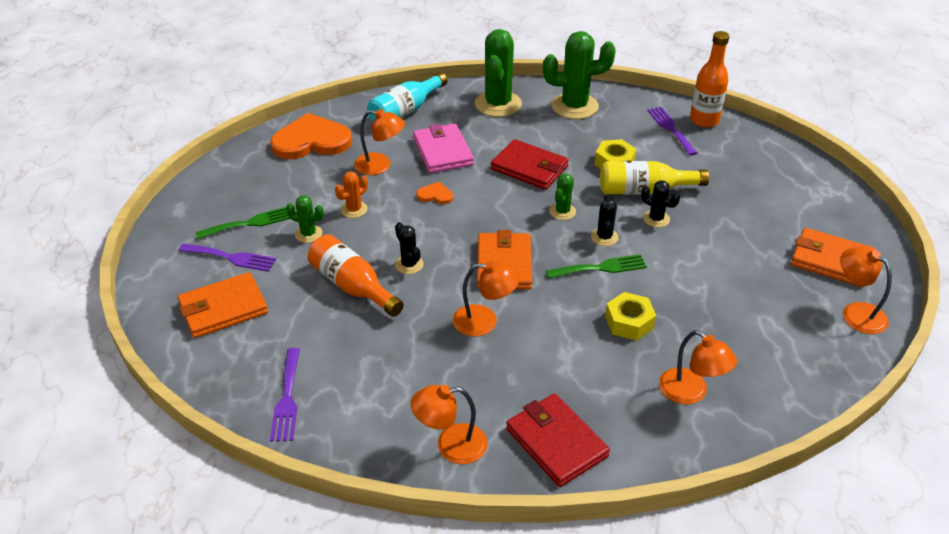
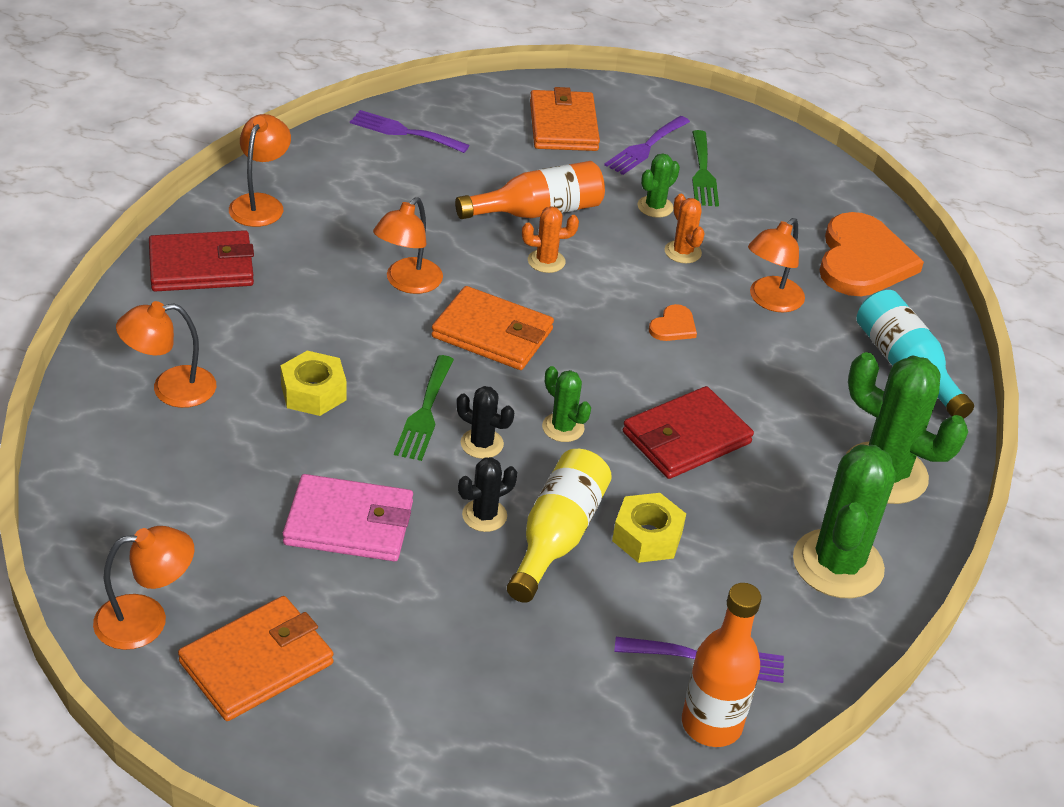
camera: 110 degrees right, 0 degrees up
black cactus [395,222,424,274] -> orange cactus [522,206,579,273]
pink wallet [413,123,474,173] -> pink wallet moved to [283,474,413,561]

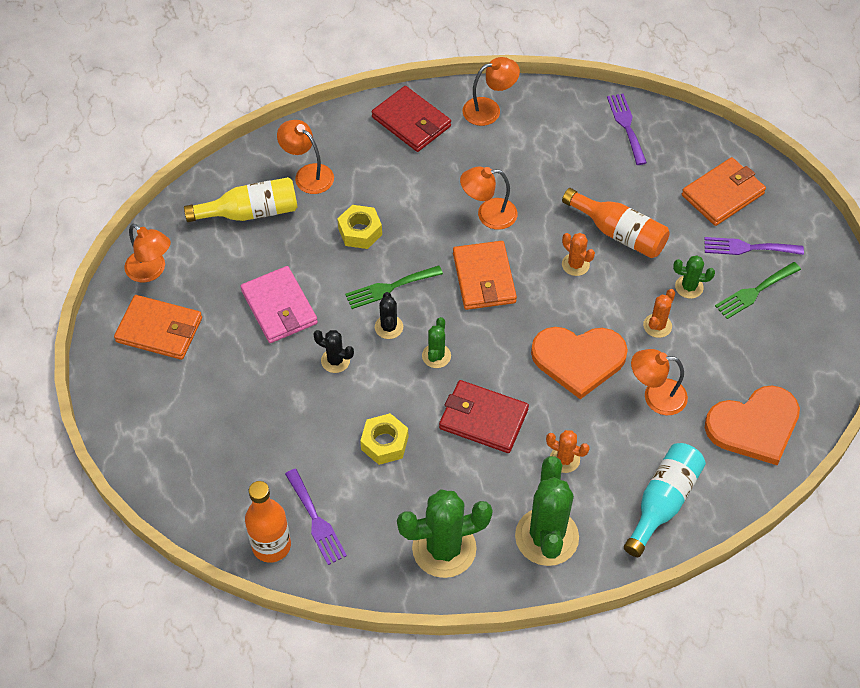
camera: 60 degrees right, 15 degrees up
yellow bottle [507,449,612,603] -> yellow bottle moved to [184,177,298,222]
orange heart [649,304,697,341] -> orange heart [531,327,628,399], size x2.32
none -> orange cactus [546,430,590,473]

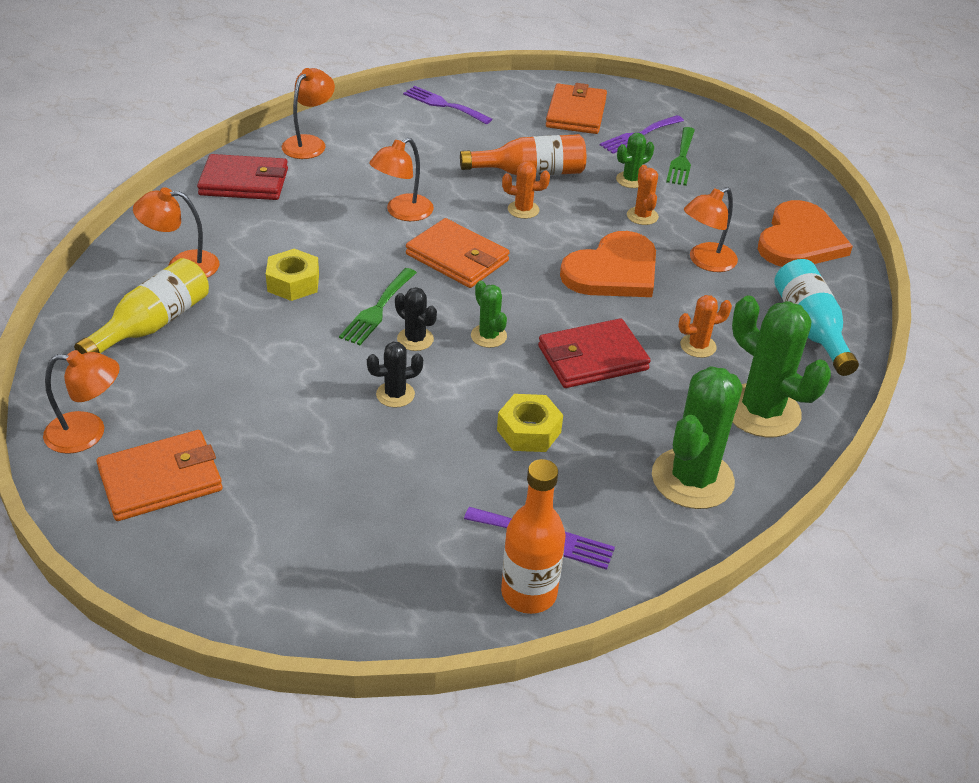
camera: 45 degrees left, 15 degrees down
pink wallet [241,266,318,343] -> none

